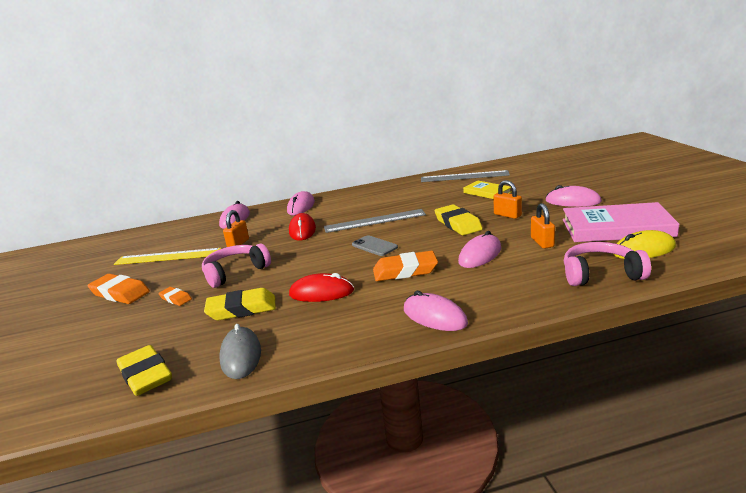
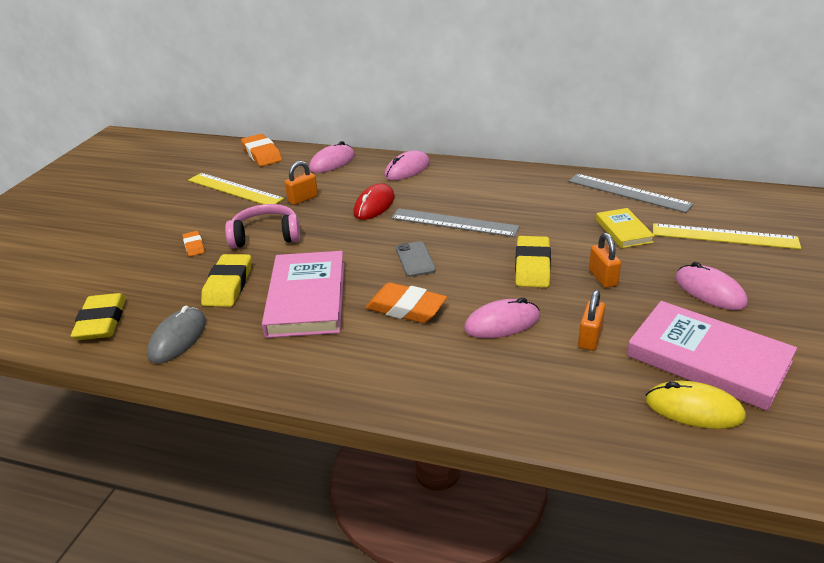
camera: 30 degrees right, 10 degrees up
orange eraser [87,274,150,304] -> orange eraser moved to [241,134,282,166]
yellow eraser [204,288,276,320] -> yellow eraser turned 75 degrees clockwise [201,254,251,307]
red mouse [289,273,354,302] -> pink book [262,251,344,338]
pink mouse [404,291,468,331] -> none
pink headphones [564,242,651,286] -> none
none -> yellow ruler [653,223,801,249]

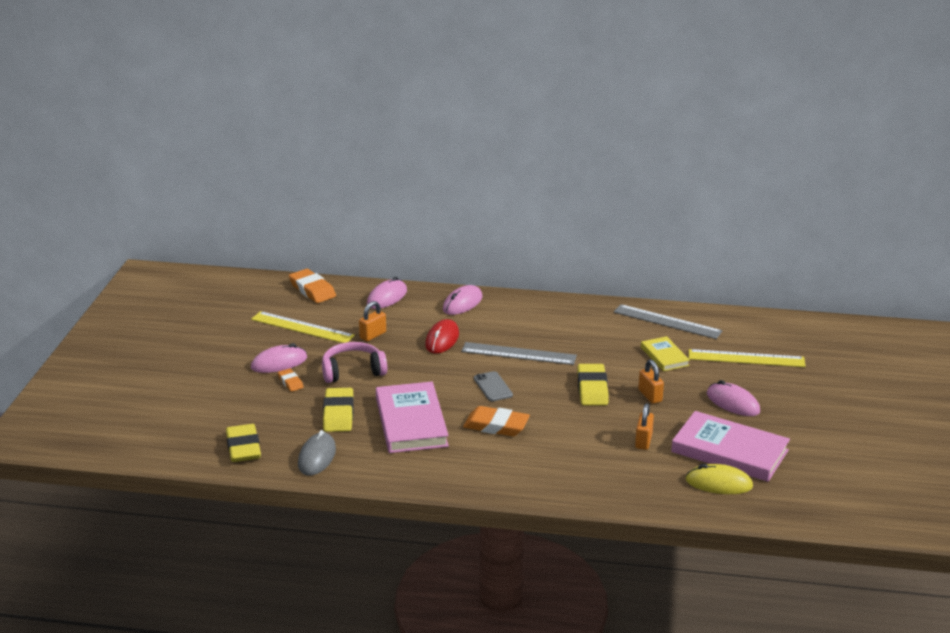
camera: 10 degrees left, 5 degrees down
pink mouse [464,298,540,338] -> pink mouse moved to [251,343,307,373]

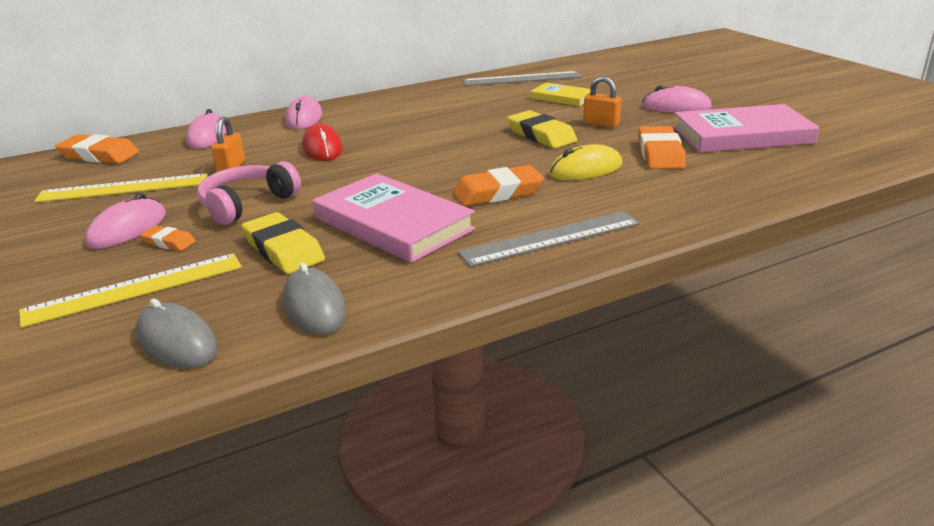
camera: 35 degrees left, 0 degrees up
yellow eraser [226,424,261,462] -> grey mouse [136,299,218,369]
grey ruler [461,342,577,365] -> grey ruler moved to [457,211,640,267]
grey phone [474,371,513,401] -> none
orange padlock [635,403,654,450] -> orange eraser [638,126,686,169]
yellow mouse [686,464,753,494] -> yellow mouse moved to [549,144,622,180]
yellow ruler [689,349,806,367] -> yellow ruler moved to [19,253,242,328]

